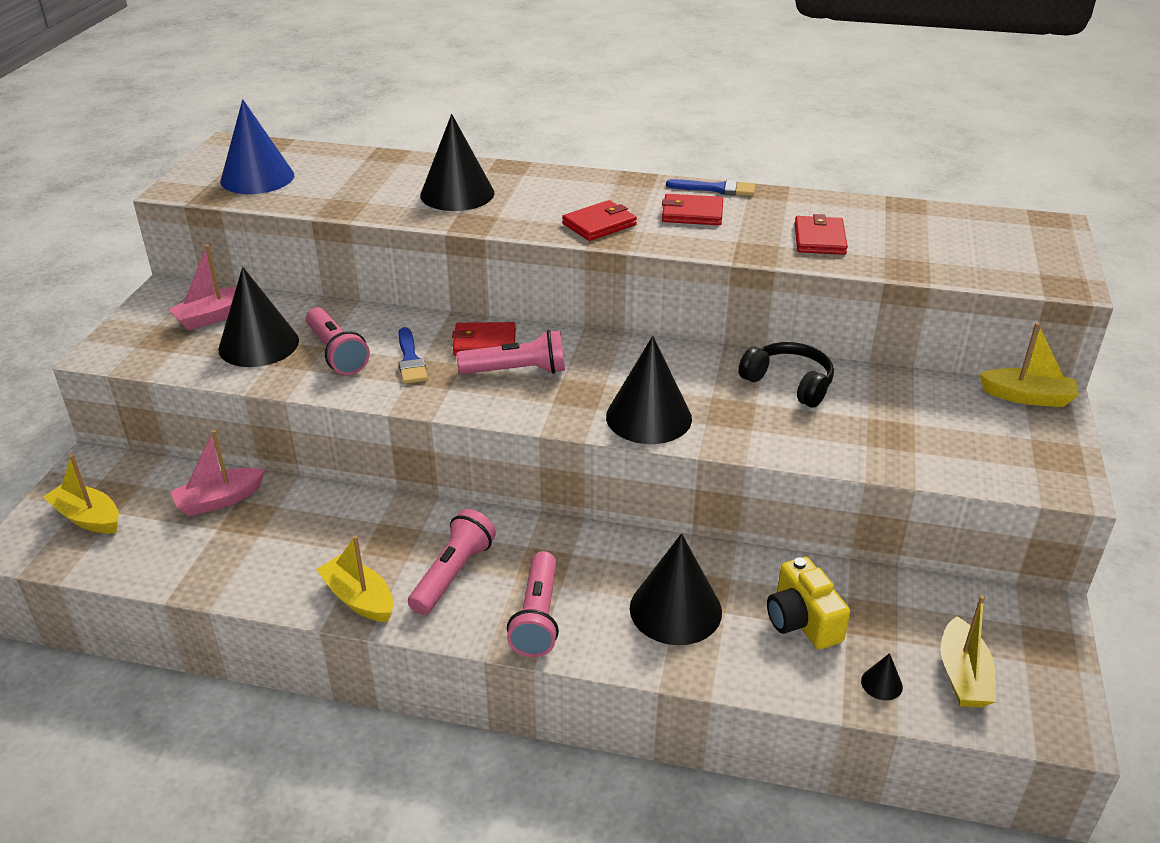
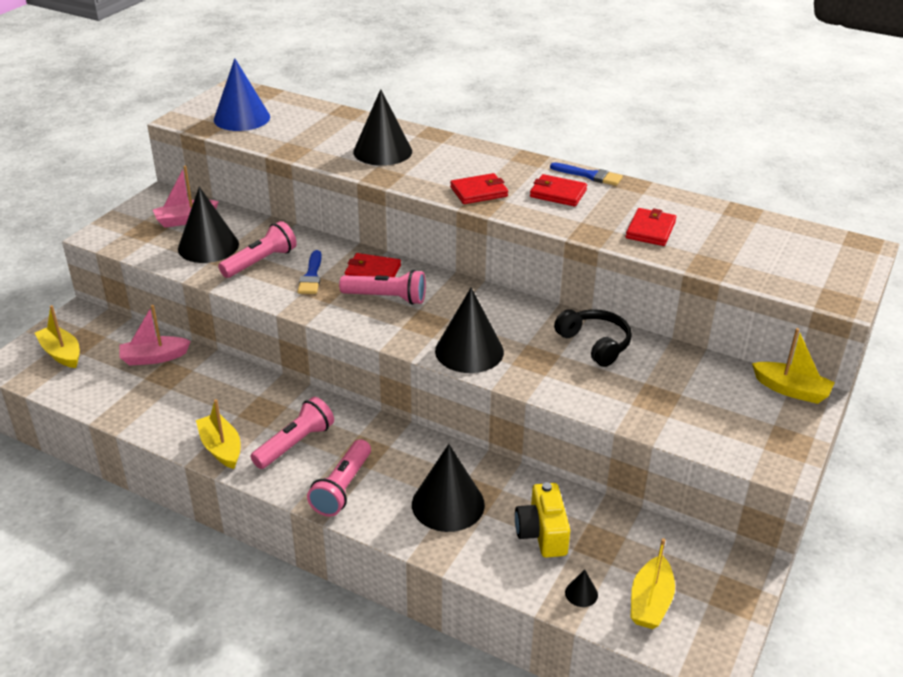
camera: 15 degrees right, 0 degrees up
pink flashlight [306,307,370,375] -> pink flashlight turned 120 degrees counterclockwise [218,221,297,278]

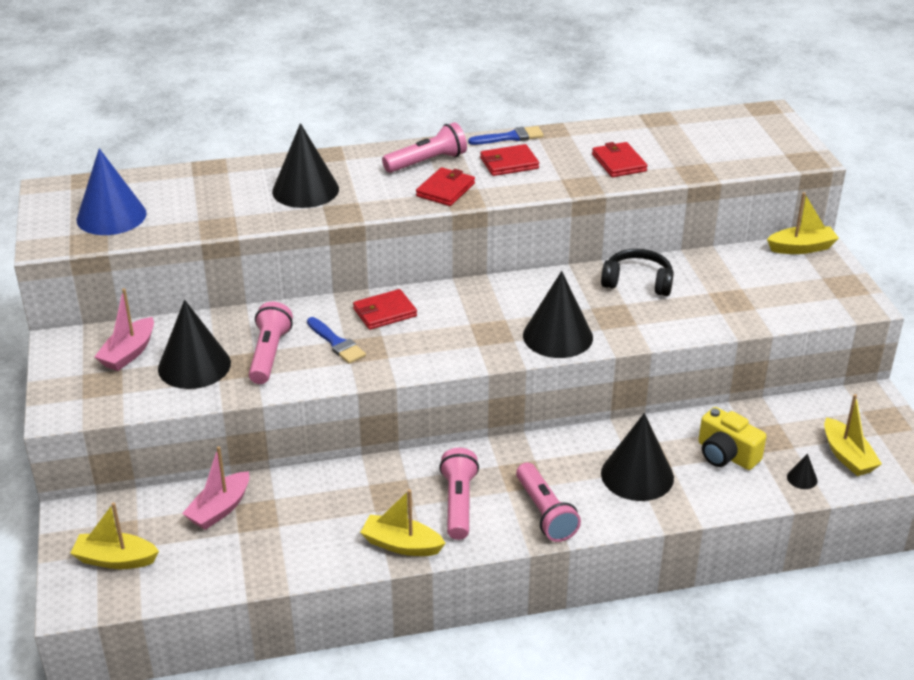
camera: 40 degrees left, 0 degrees up
pink flashlight [339,270,426,305] -> pink flashlight moved to [382,122,467,173]

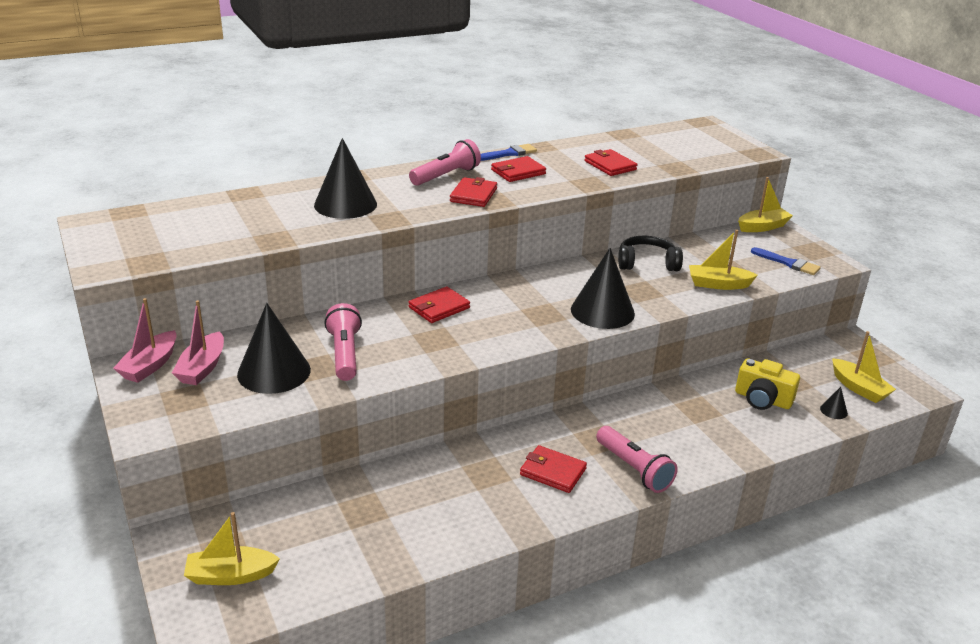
camera: 15 degrees left, 5 degrees down
blue cone [77,148,146,235] -> none
pink boat [182,446,249,530] -> pink boat moved to [113,298,177,383]
blue brush [307,317,366,364] -> blue brush moved to [751,247,821,275]
yellow boat [360,489,446,556] -> yellow boat moved to [689,230,758,290]
pink flashlight [439,448,479,540] -> red wallet [520,445,587,493]
black cone [601,413,674,501] -> none

